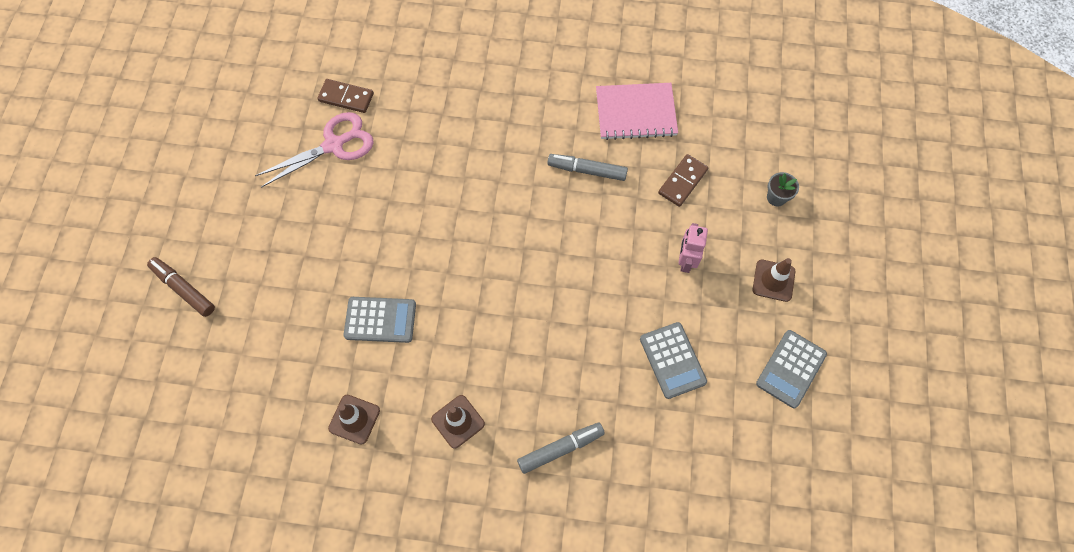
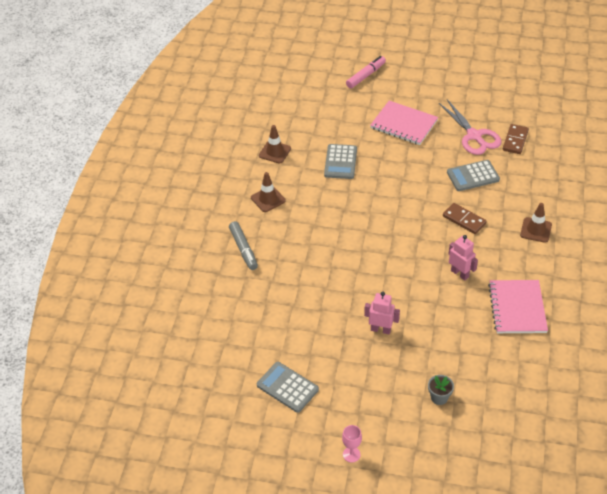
camera: 95 degrees right, 20 degrees down
brown marker [147,257,215,317] -> pink marker [346,56,386,89]
grey marker [547,154,628,181] -> pink robot [449,235,478,281]
grey calculator [640,322,707,399] -> grey calculator moved to [447,160,500,191]
brown domino [658,154,708,207] -> brown domino moved to [443,203,487,234]
brown traffic cone [753,258,795,302] -> brown traffic cone moved to [520,203,552,243]
none -> pink goblet [342,425,362,463]
none -> pink notebook [370,101,438,145]

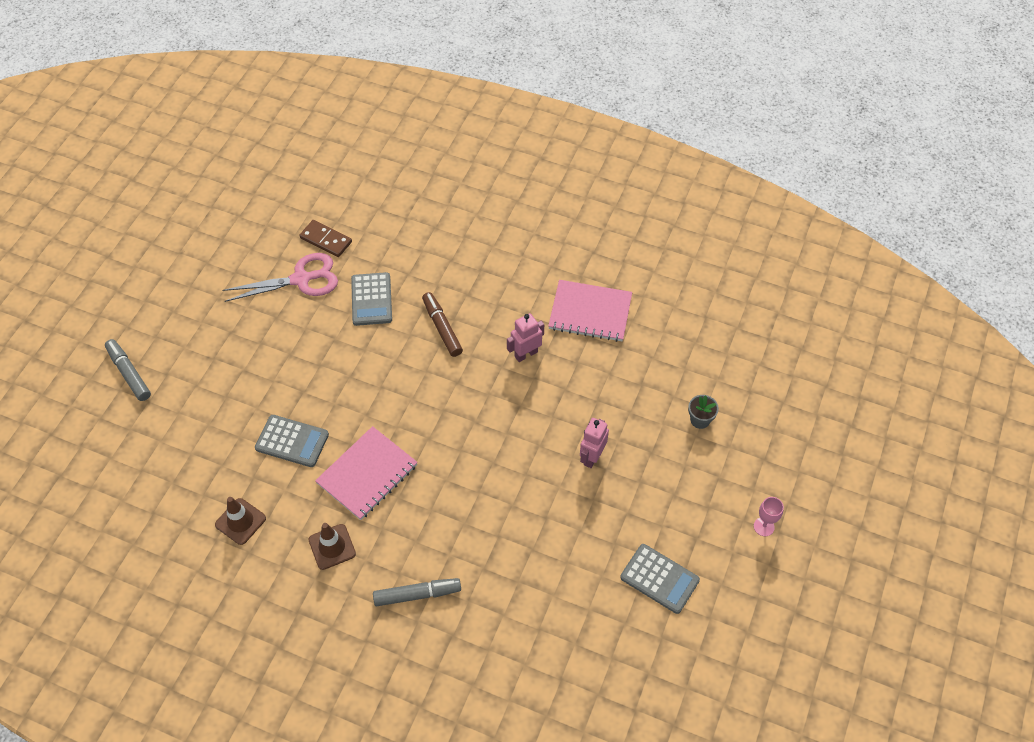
camera: 80 degrees left, 10 degrees up
grey calculator [257,362,319,413] -> grey calculator turned 105 degrees counterclockwise [620,544,700,614]
pink marker [346,56,386,89] -> grey marker [105,339,151,401]
pink notebook [370,101,438,145] -> pink notebook moved to [315,426,418,520]
brown domino [443,203,487,234] -> brown marker [422,292,463,357]
brown traffic cone [520,203,552,243] -> none

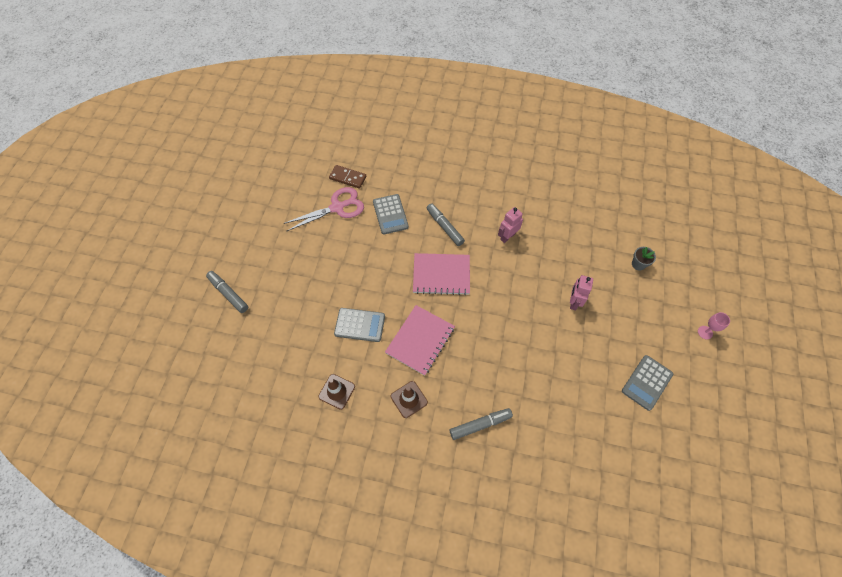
camera: 10 degrees left, 5 degrees up
brown marker [422,292,463,357] -> grey marker [427,203,465,246]
pink notebook [548,280,632,342] -> pink notebook moved to [413,253,470,295]
grey calculator [620,544,700,614] -> grey calculator turned 105 degrees clockwise [622,355,673,411]

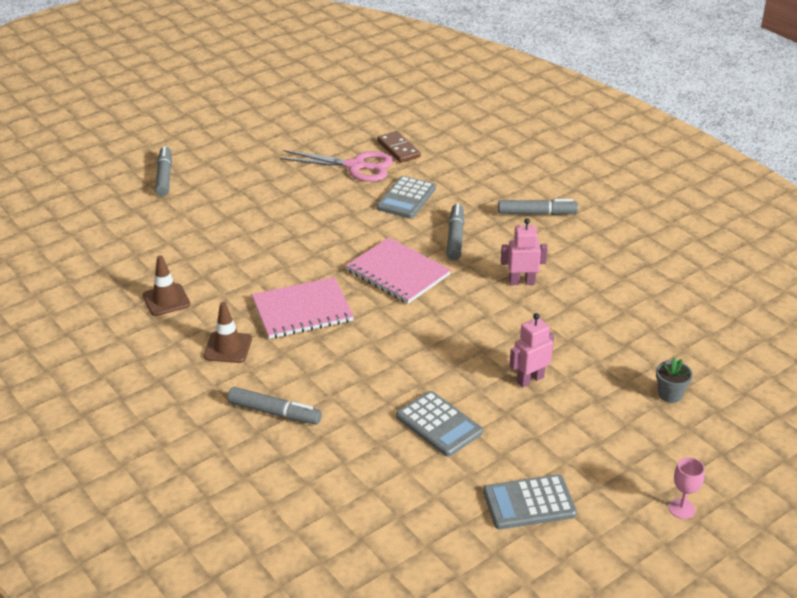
camera: 40 degrees right, 25 degrees down
grey calculator [334,308,385,342] -> grey calculator moved to [396,391,483,457]
none -> grey marker [498,199,578,215]

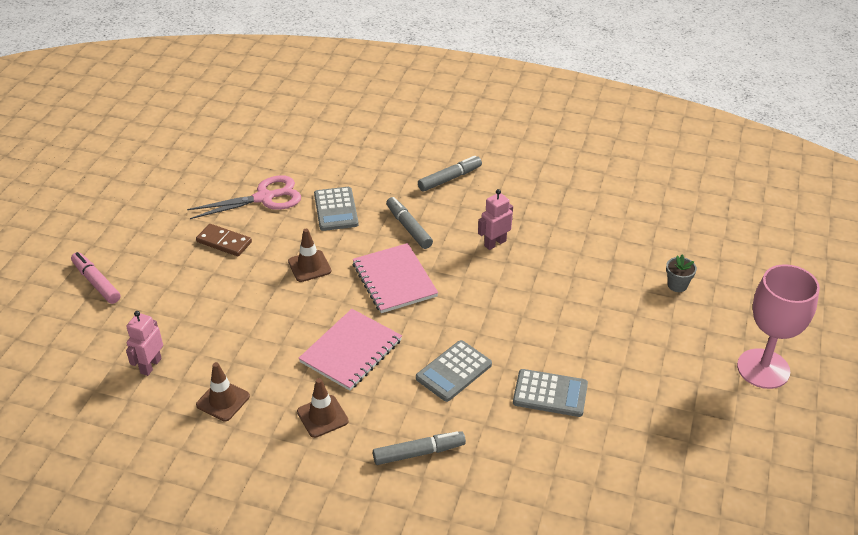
camera: 35 degrees left, 5 degrees up
grey marker [155,146,172,196] -> pink marker [71,252,121,304]
pink notebook [346,237,451,304] -> pink notebook turned 60 degrees clockwise [352,243,438,313]
brown domino [377,131,421,163] -> brown domino moved to [196,224,252,256]
grey calculator [483,474,577,529] -> grey calculator moved to [416,340,492,402]
pink robot [509,313,554,388] -> pink robot moved to [126,311,163,376]
pink goblet [669,457,705,519] -> pink goblet [737,264,820,389], size x2.43
none -> brown traffic cone [288,229,331,282]

